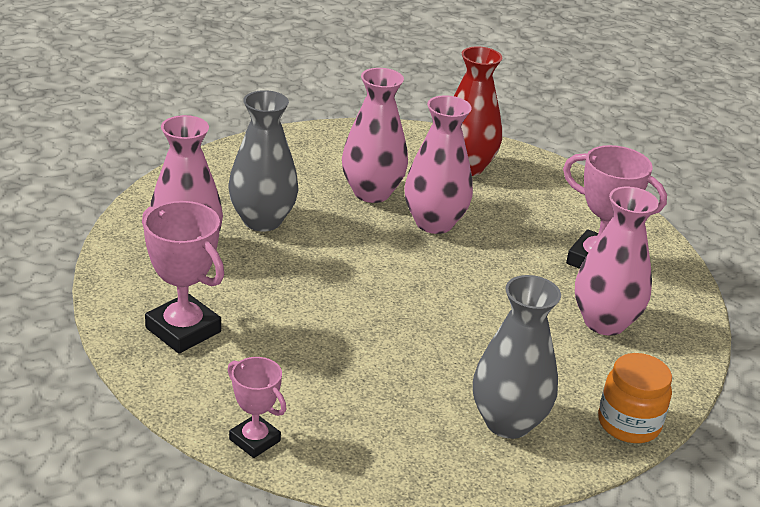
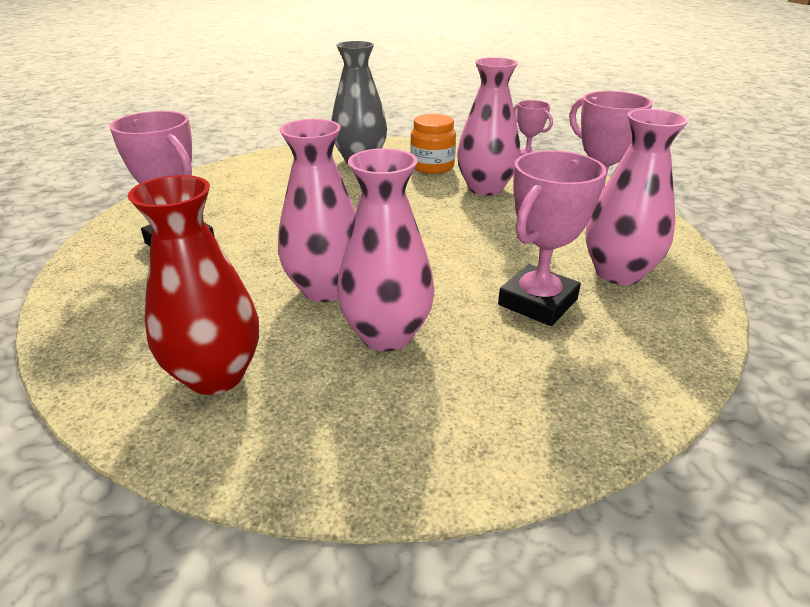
camera: 165 degrees left, 0 degrees up
grey vase [228,90,299,231] -> pink trophy [498,150,607,326]
pink vase [575,187,659,336] -> pink vase moved to [457,57,520,196]
orange jar [598,353,672,443] -> orange jar moved to [410,114,456,174]

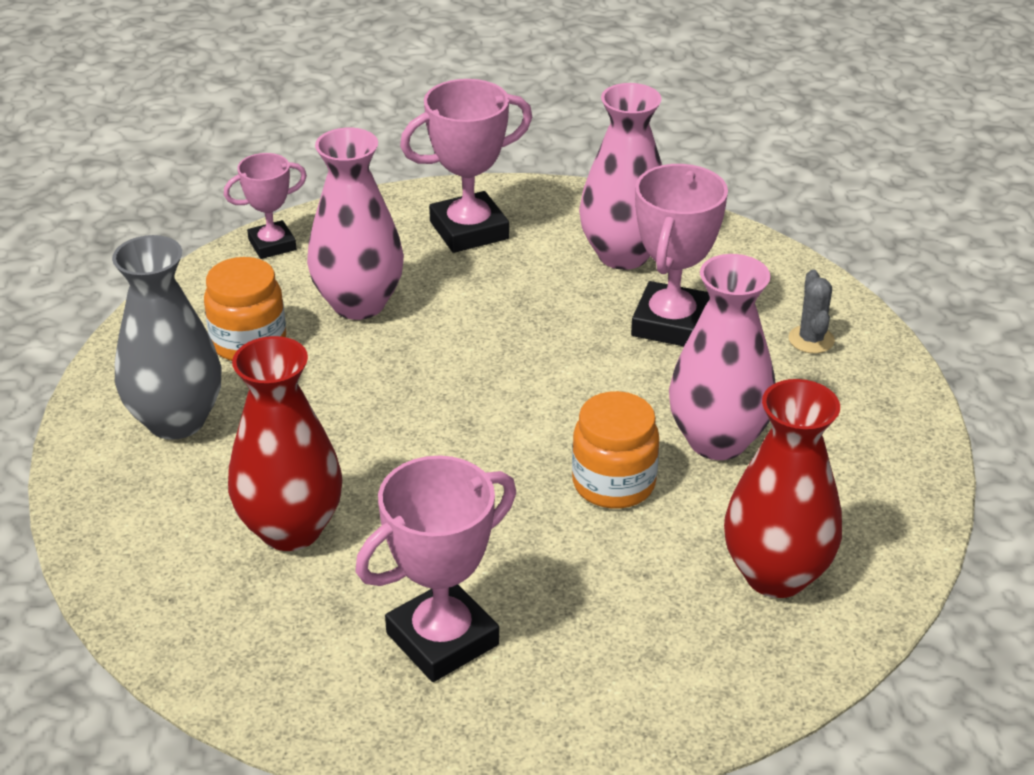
camera: 80 degrees left, 5 degrees up
pink vase [278,119,356,302] -> orange jar [572,391,659,509]
pink trophy [498,150,607,326] -> pink trophy turned 60 degrees clockwise [631,164,728,346]
none -> red vase [228,336,342,551]
none -> grey cactus [789,269,835,353]

